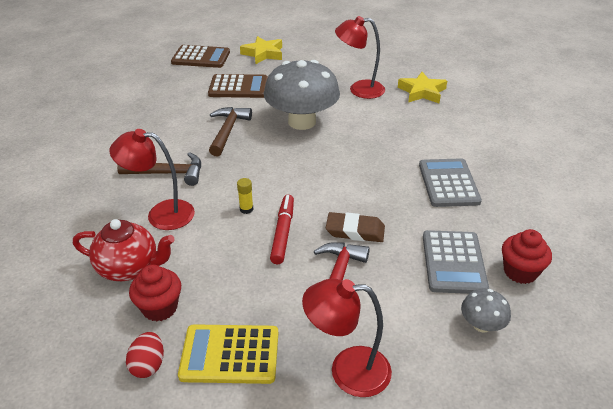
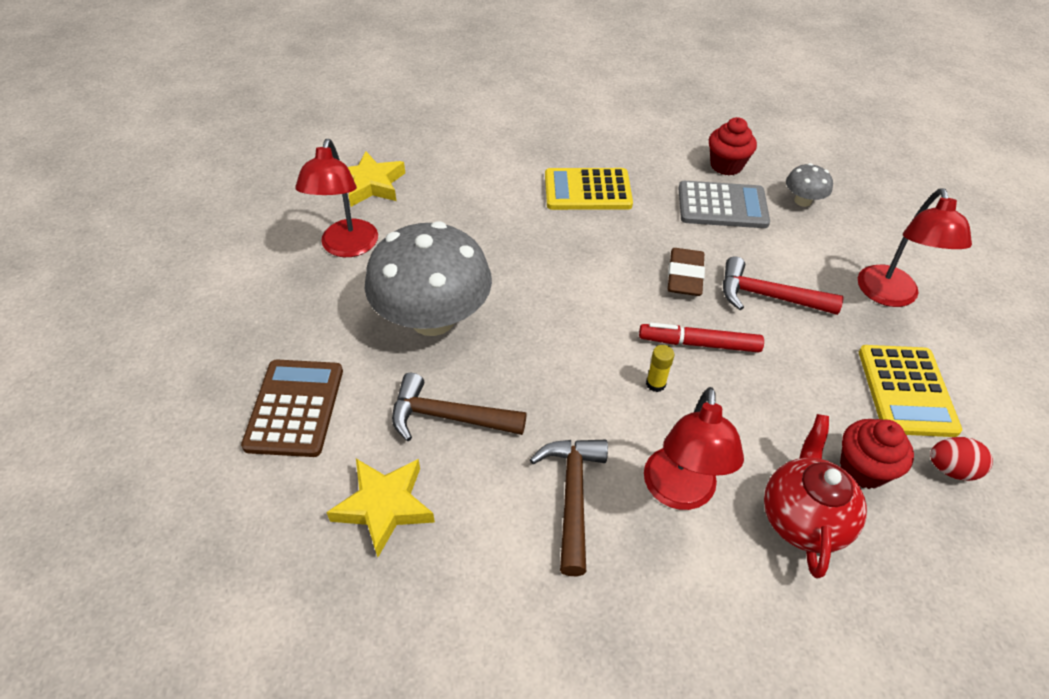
camera: 90 degrees left, 10 degrees up
brown calculator [171,45,230,68] -> none
yellow star [240,36,282,64] -> yellow star moved to [326,459,435,557]
grey calculator [419,158,482,207] -> yellow calculator [545,168,633,210]

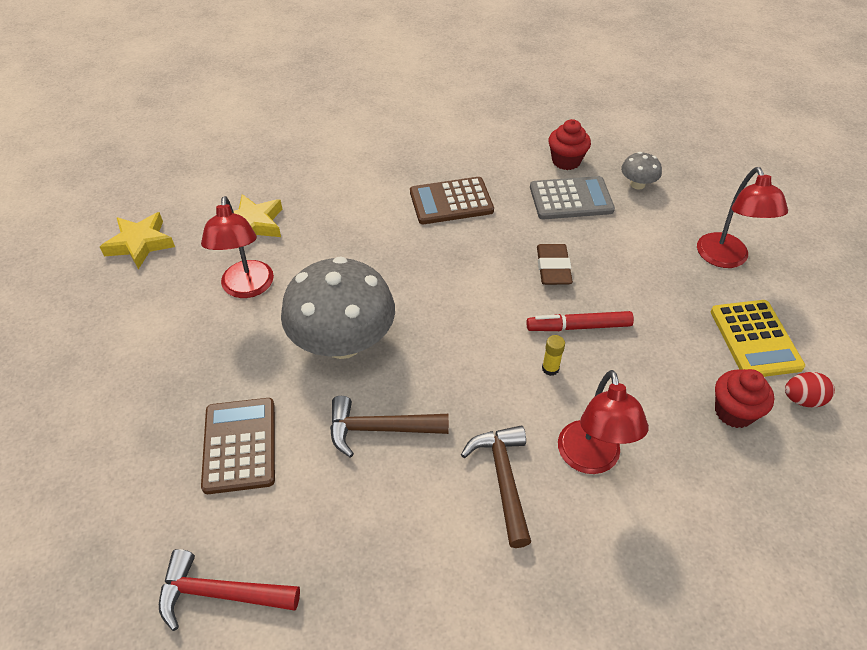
camera: 10 degrees left, 0 degrees up
yellow star [326,459,435,557] -> yellow star moved to [100,212,175,269]
yellow calculator [545,168,633,210] -> brown calculator [410,177,494,224]
red hammer [723,256,844,315] -> red hammer moved to [159,549,300,631]
red teapot [764,414,867,578] -> none

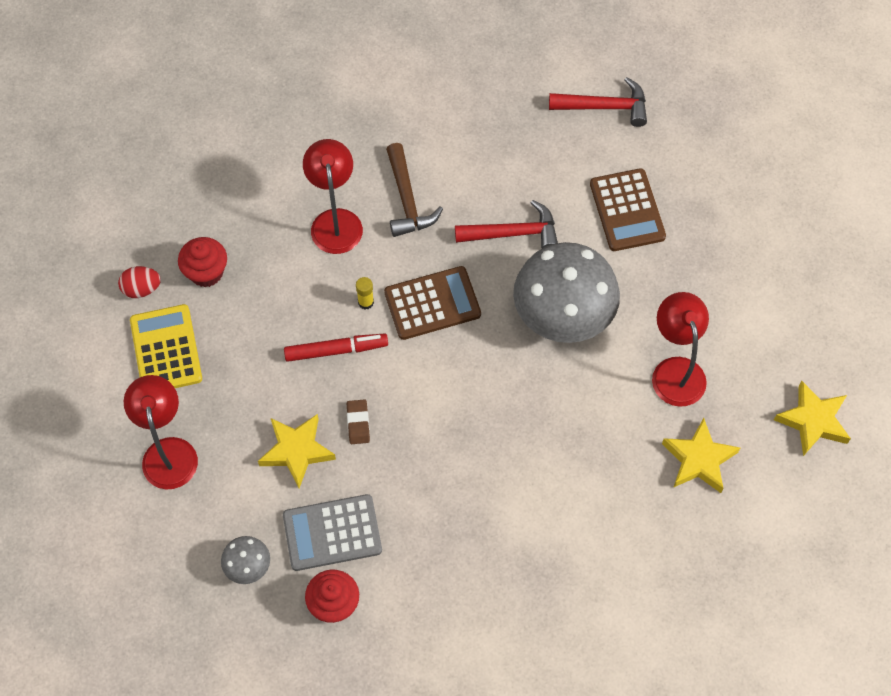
camera: 175 degrees right, 15 degrees up
brown hammer [330,396,449,458] -> red hammer [455,200,558,248]
brown calculator [410,177,494,224] -> brown calculator moved to [384,266,481,340]
brown eraser [537,244,573,285] -> brown eraser [347,400,370,444], size x0.66
none -> yellow star [258,414,336,488]

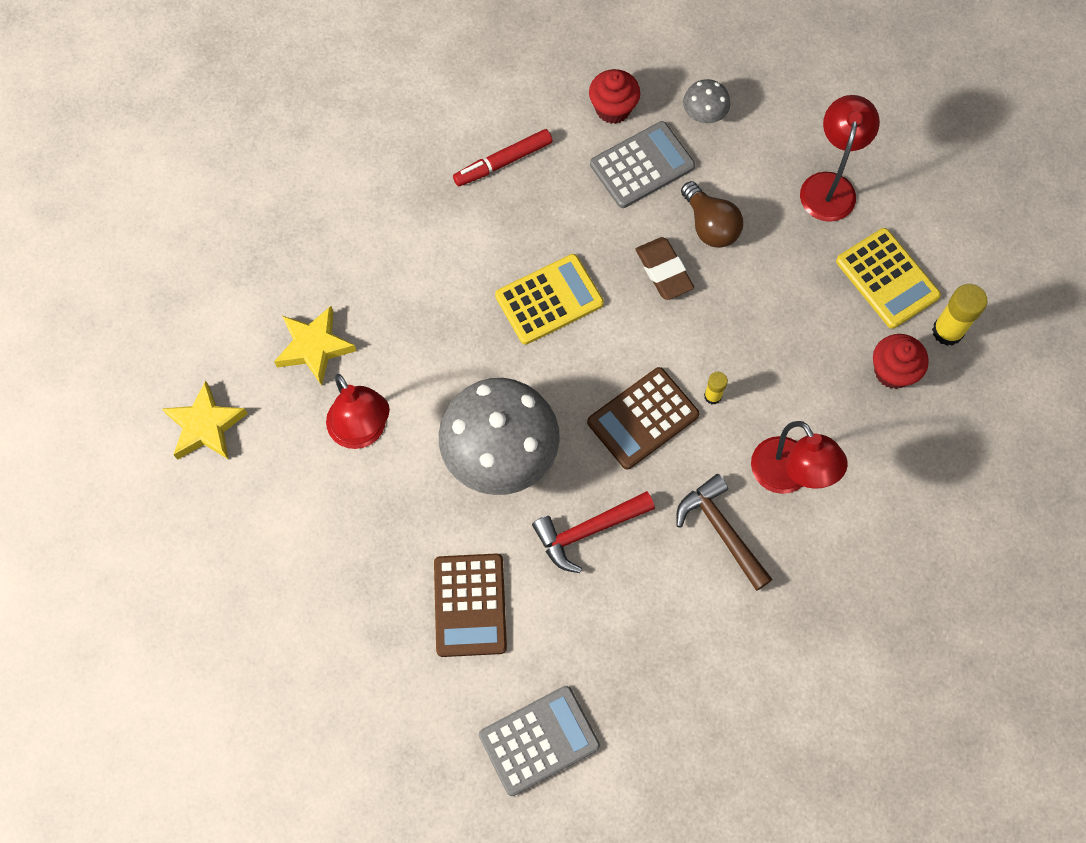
camera: 160 degrees right, 5 degrees up
red egg [118,266,161,298] -> yellow glue stick [932,284,988,346]
red lamp [124,375,198,489] -> red lamp turned 135 degrees counterclockwise [800,95,880,222]
yellow star [258,414,336,488] -> brown light bulb [681,181,743,248]
red marker [284,334,388,362] -> red marker moved to [453,129,552,186]
brown eraser [347,400,370,444] -> brown eraser [635,237,694,300], size x1.52
red hammer [549,77,647,127] -> grey calculator [479,686,600,796]
brown calculator [590,168,666,251] -> brown calculator turned 150 degrees counterclockwise [434,553,507,657]
none -> yellow calculator [495,254,604,345]

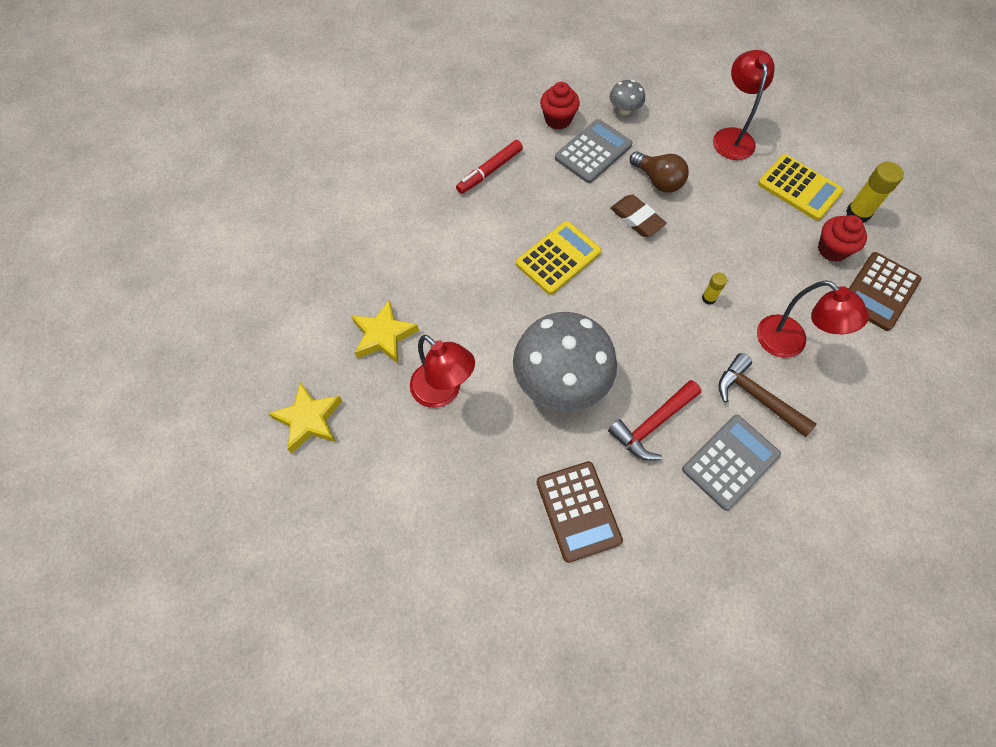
camera: 15 degrees left, 5 degrees down
grey calculator [479,686,600,796] -> grey calculator moved to [682,415,781,511]
brown calculator [587,367,700,470] -> brown calculator moved to [849,252,922,331]

